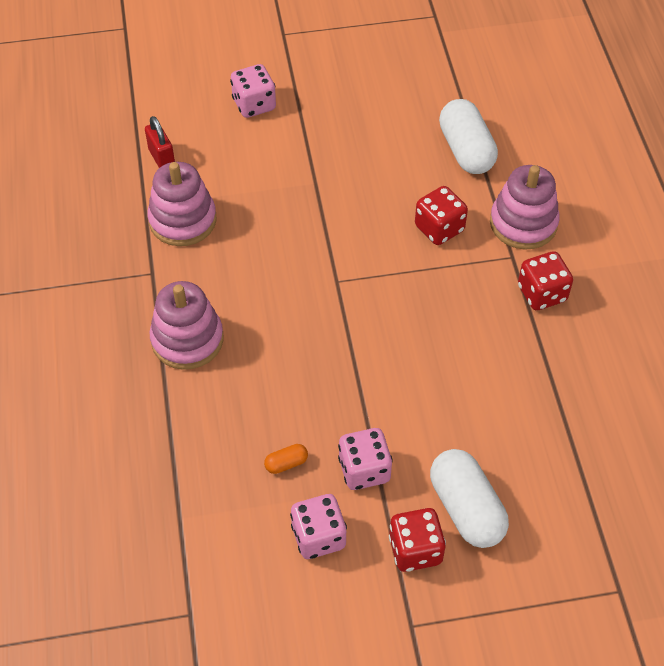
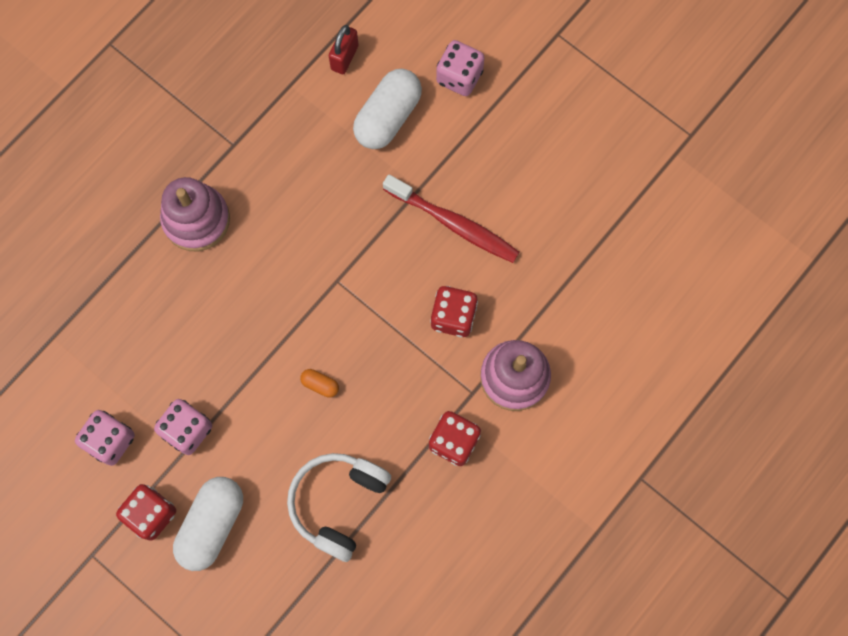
camera: 50 degrees right, 20 degrees up
pink stacking toy [147,162,216,246] -> none
orange capsule [264,444,308,474] -> orange capsule moved to [300,369,339,397]
white capsule [439,99,498,174] -> white capsule moved to [353,69,422,149]
none -> white headphones [287,453,391,562]
none -> red toothbrush [383,174,519,263]

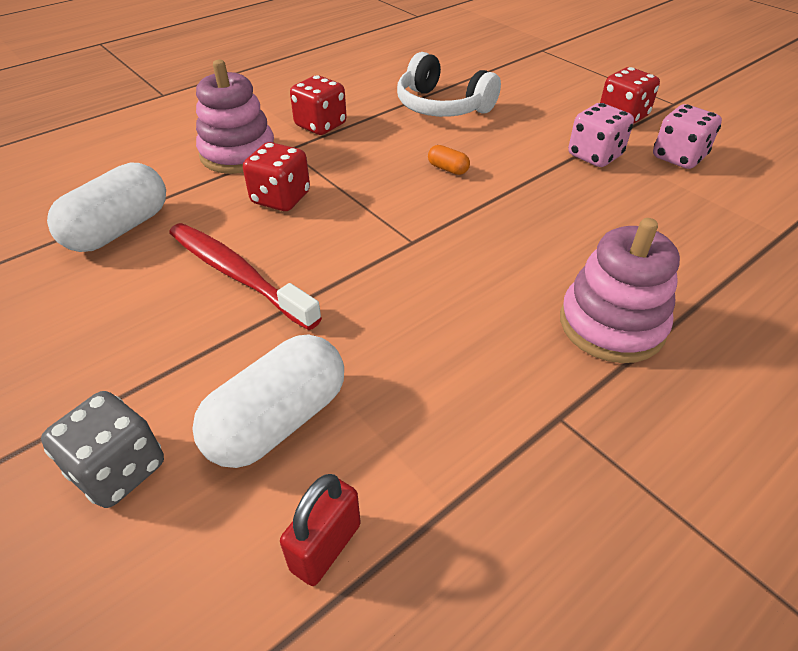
camera: 170 degrees left, 30 degrees down
white capsule [173,477,243,571] -> white capsule moved to [47,163,166,252]
white headphones [287,453,391,562] -> white headphones turned 90 degrees clockwise [397,52,501,117]
pink dice [436,40,485,96] -> grey dice [41,391,164,508]

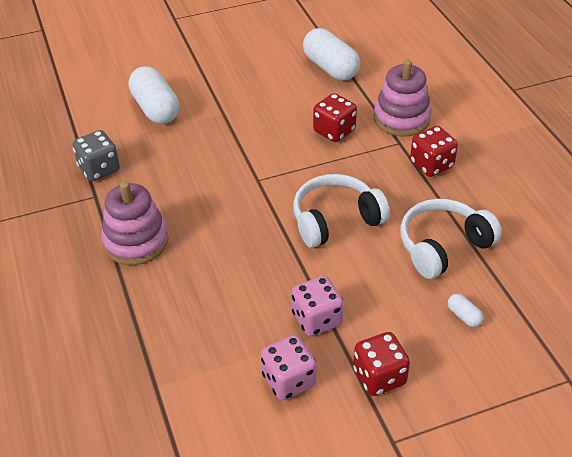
camera: 110 degrees right, 0 degrees up
grey dice [41,391,164,508] -> grey dice moved to [73,130,120,181]
red toothbrush [169,223,322,330] -> none
red padlock [280,474,361,586] -> none
orange capsule [428,145,470,175] -> white headphones [293,174,390,248]
none -> white capsule [448,294,483,327]

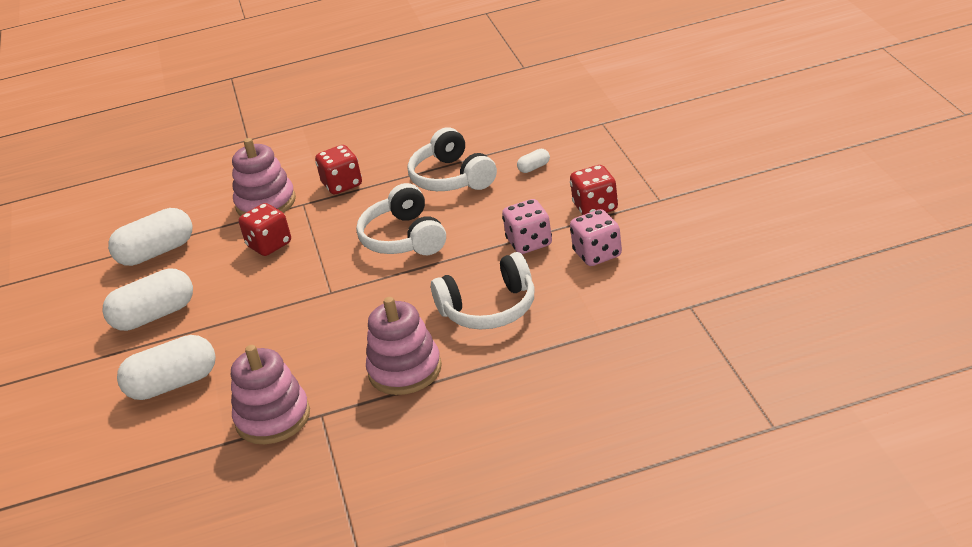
camera: 80 degrees left, 10 degrees down
grey dice [73,130,120,181] -> pink stacking toy [231,345,310,444]
none -> white capsule [102,268,193,331]
none -> white headphones [431,252,535,329]

